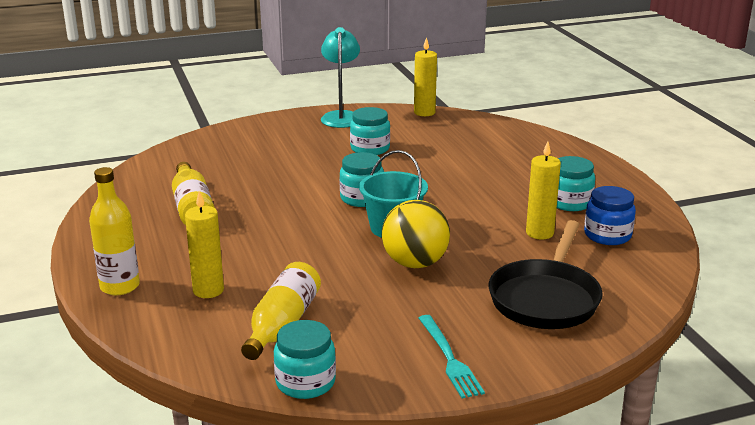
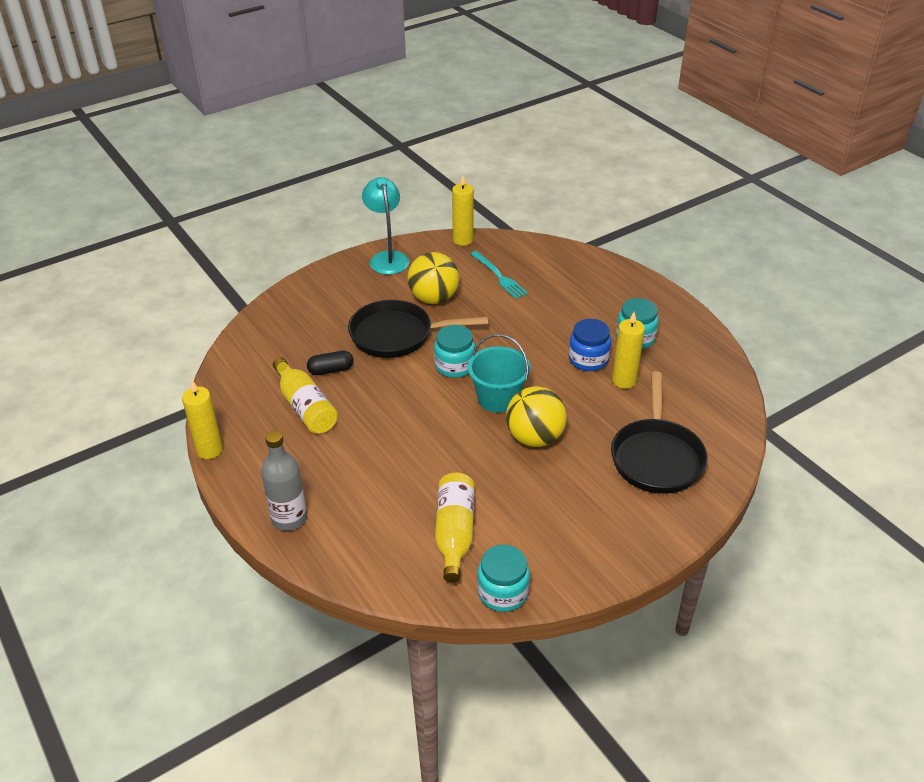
camera: 15 degrees left, 15 degrees up
yellow bottle [89,167,140,295] -> grey bottle [261,430,307,531]
yellow candle [185,191,224,298] -> yellow candle moved to [182,380,223,459]
turquoise jar [350,107,390,155] -> yellow ball [407,252,459,304]
turquoise fork [419,315,485,398] -> turquoise fork moved to [470,251,528,299]
blue jar [584,186,636,245] -> blue jar moved to [569,319,611,371]
none -> black capsule [307,351,354,375]
none -> black pan [348,300,488,358]

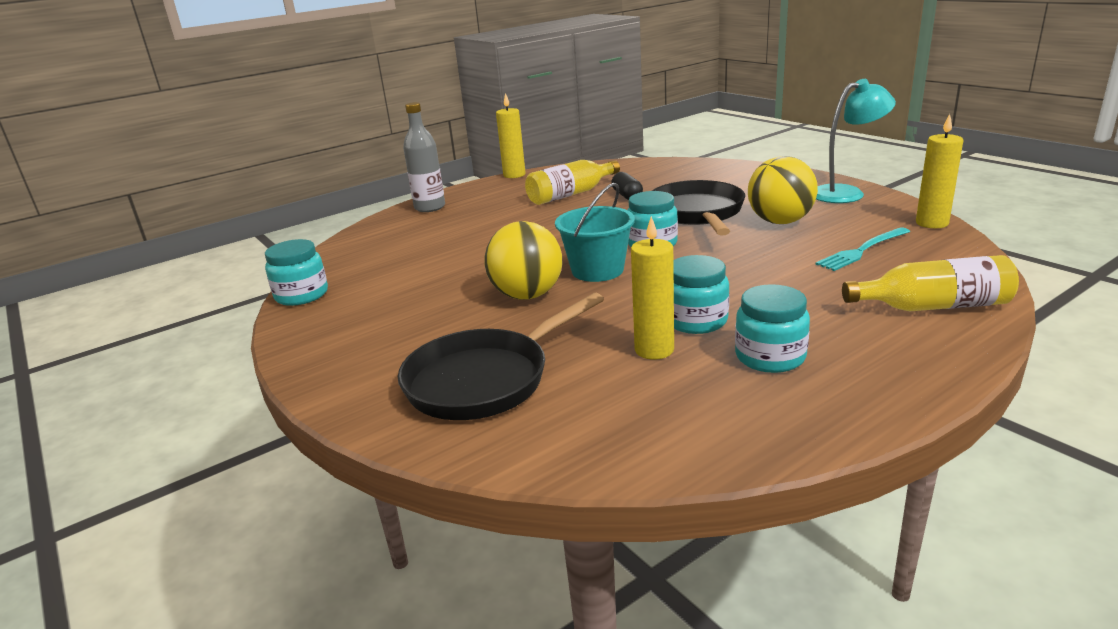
camera: 90 degrees right, 15 degrees down
yellow bottle [435,473,474,583] -> yellow bottle moved to [842,255,1019,311]
blue jar [569,319,611,371] -> turquoise jar [673,255,730,334]
black pan [611,371,708,494] -> black pan turned 45 degrees counterclockwise [398,293,604,420]

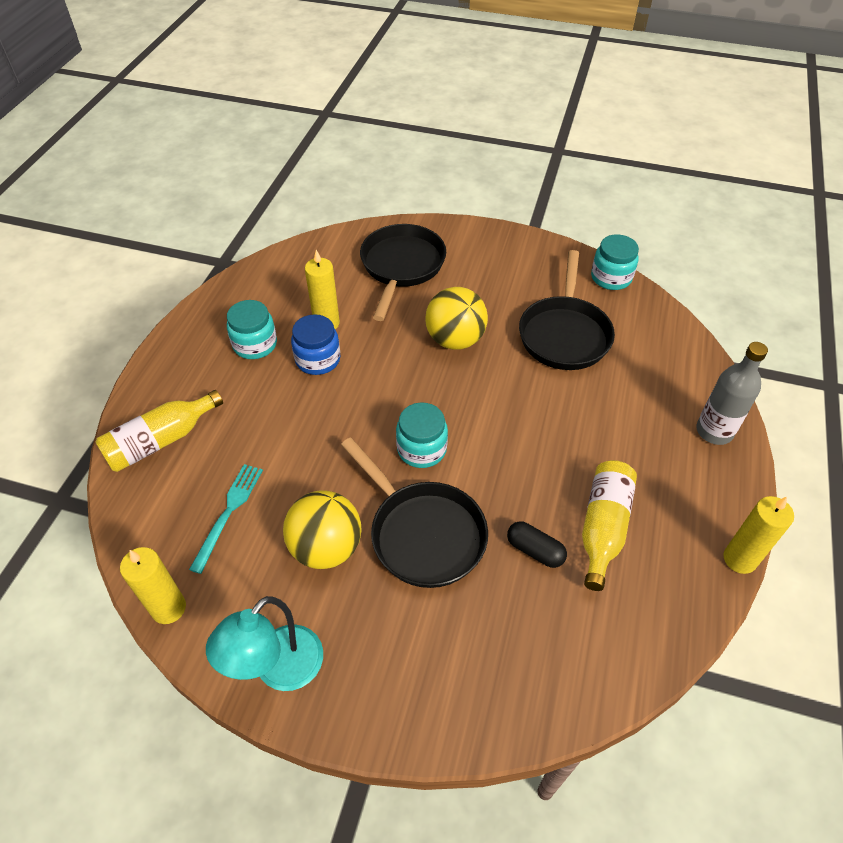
camera: 140 degrees right, 25 degrees up
turquoise bucket [555,183,635,282] -> none
turquoise jar [673,255,730,334] -> blue jar [291,314,340,375]
none -> black pan [519,250,615,370]

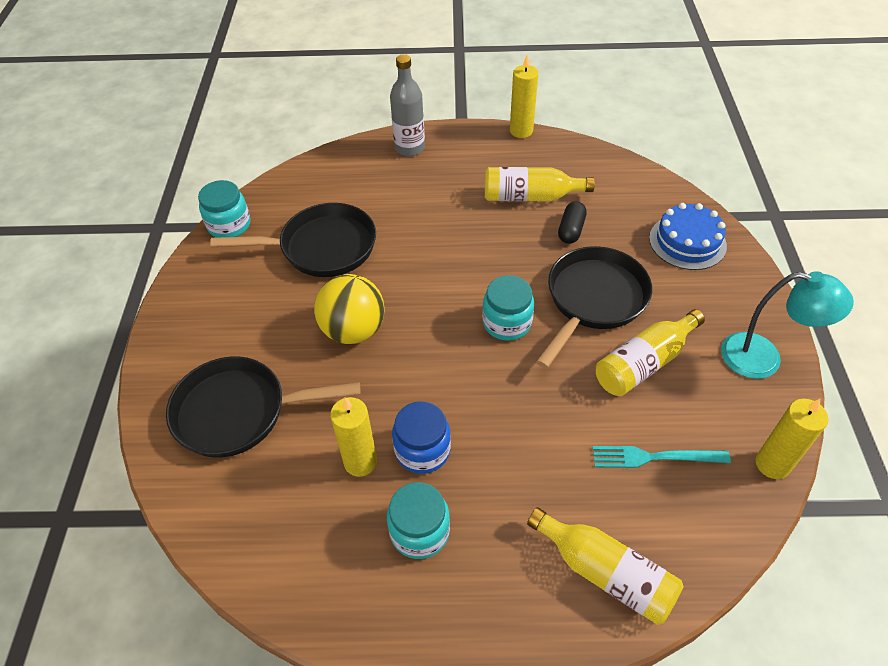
camera: 105 degrees left, 0 degrees up
yellow ball [283,490,362,569] -> yellow bottle [596,309,705,396]
none -> blue cake [649,203,727,270]

